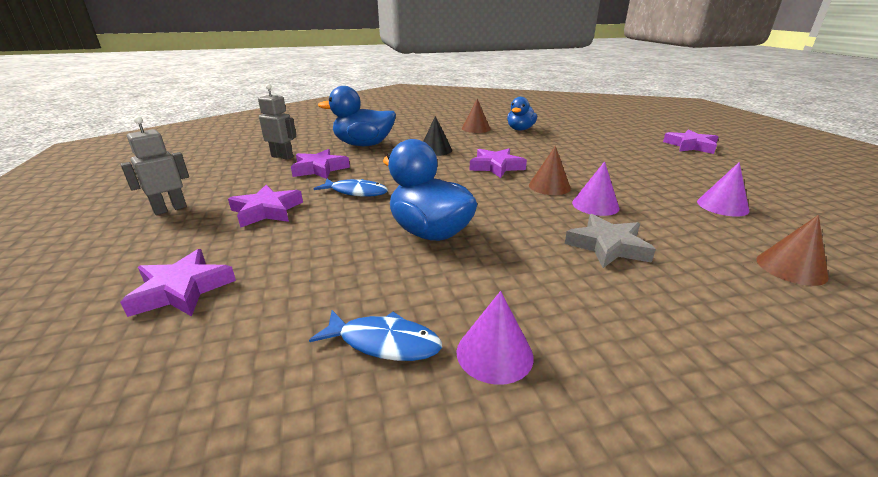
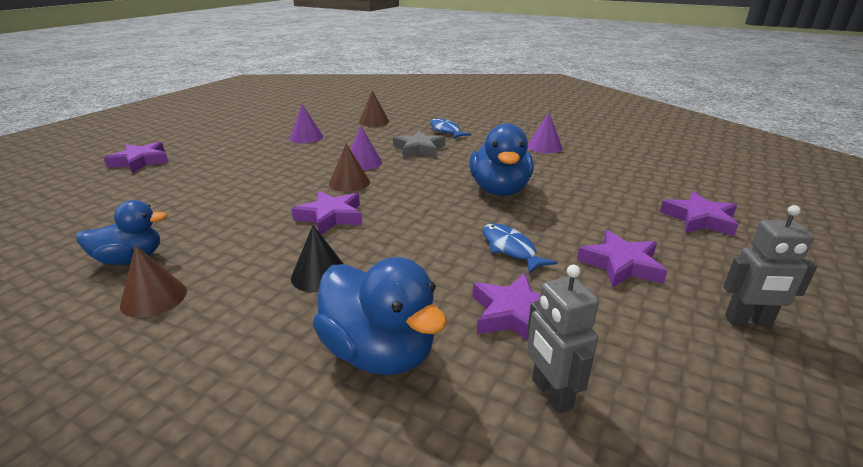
camera: 135 degrees left, 0 degrees up
blue fish [309,310,442,361] -> blue fish moved to [430,118,472,139]

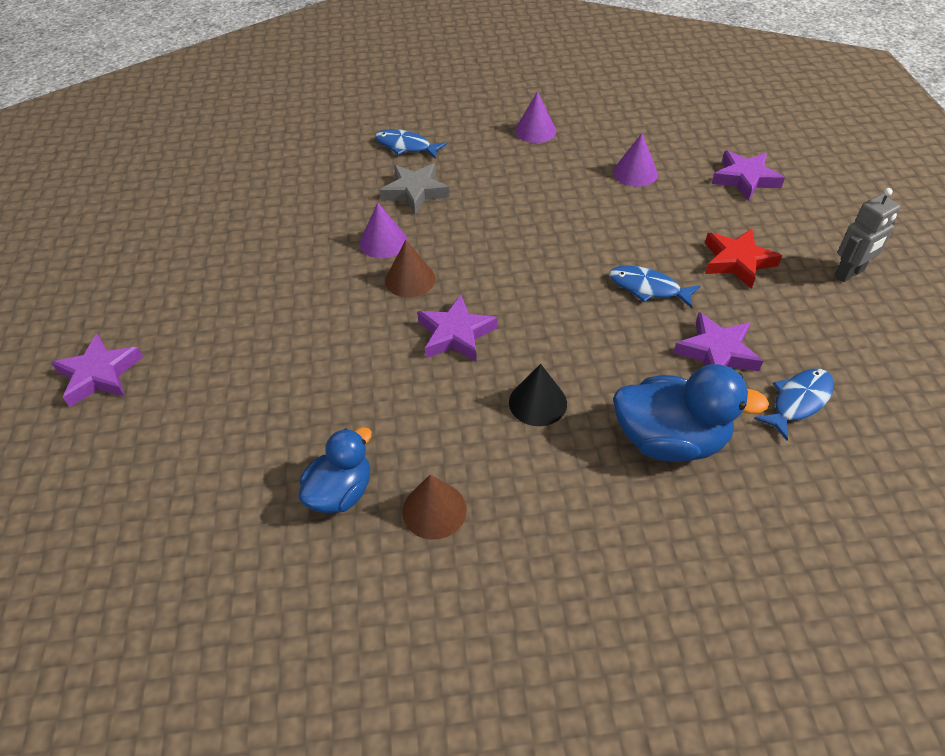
camera: 35 degrees left, 20 degrees up
purple cone [290,104,323,143] -> purple cone moved to [613,133,658,187]
brown cone [359,91,389,127] -> none
blue duck [470,123,534,196] -> none
grey robot [527,265,599,414] -> blue fish [754,369,834,441]
purple star [577,230,668,288] -> red star [705,229,782,289]

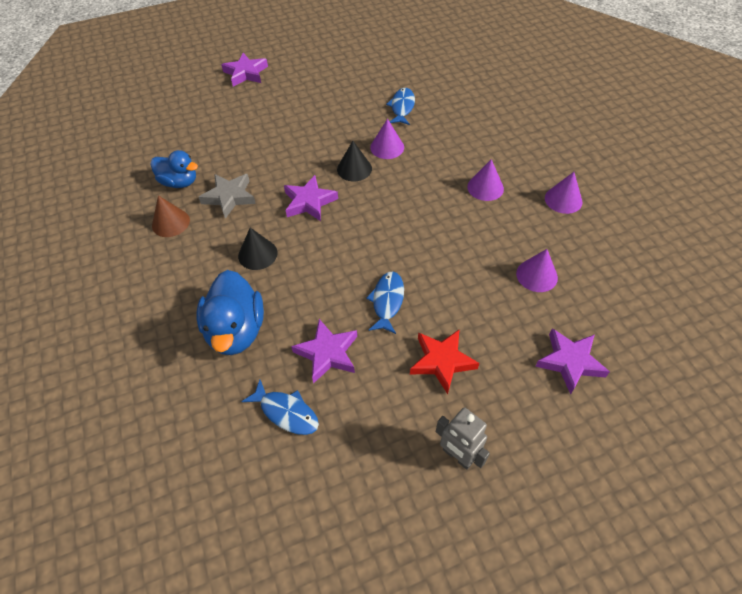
camera: 75 degrees right, 5 degrees up
blue fish [375,129,447,159] -> blue fish moved to [386,88,415,125]
grey star [380,163,450,214] -> grey star moved to [199,174,256,219]
brown cone [385,240,436,298] -> black cone [337,141,372,181]
none -> purple cone [467,159,504,201]

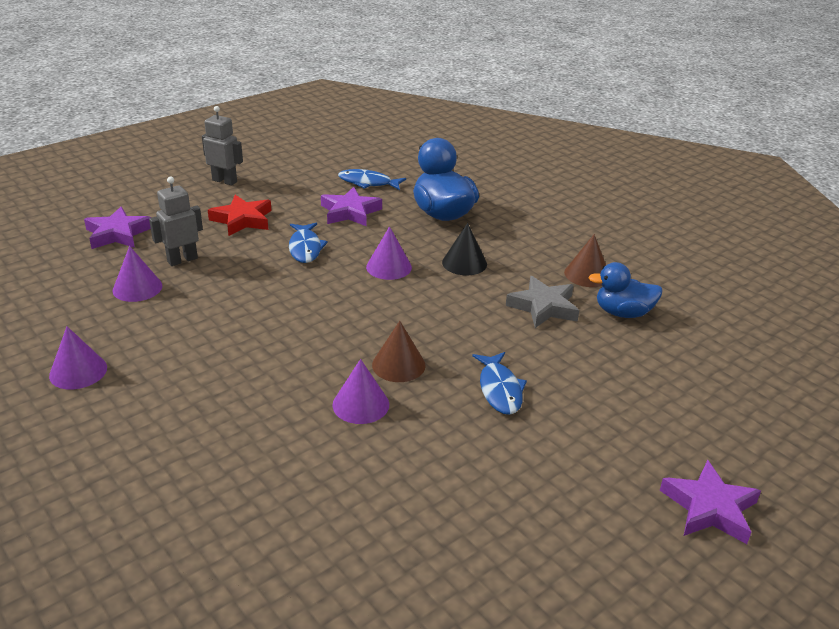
camera: 160 degrees right, 20 degrees down
purple star [284,175,338,221] -> none
black cone [337,141,372,181] -> brown cone [372,321,426,382]
blue fish [386,88,415,125] -> blue fish moved to [472,352,527,415]
purple cone [467,159,504,201] -> purple cone moved to [366,226,412,280]
none -> grey robot [149,177,203,266]

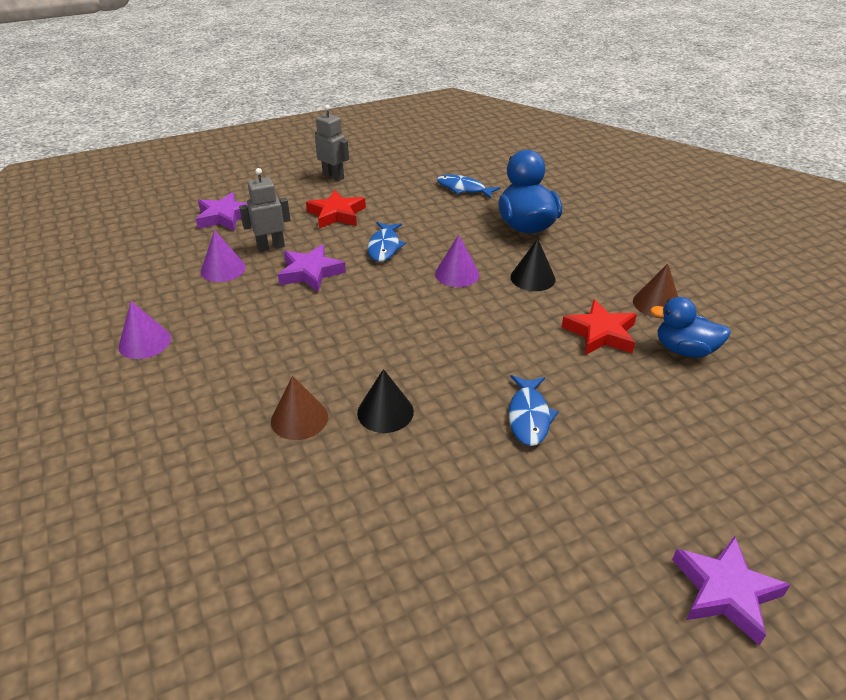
camera: 15 degrees right, 5 degrees up
purple star [321,187,382,226] -> purple star moved to [278,244,346,292]
purple cone [333,359,389,424] -> black cone [357,369,414,433]
brown cone [372,321,426,382] -> brown cone moved to [271,376,328,440]
grey star [506,276,579,328] -> red star [562,299,637,355]

